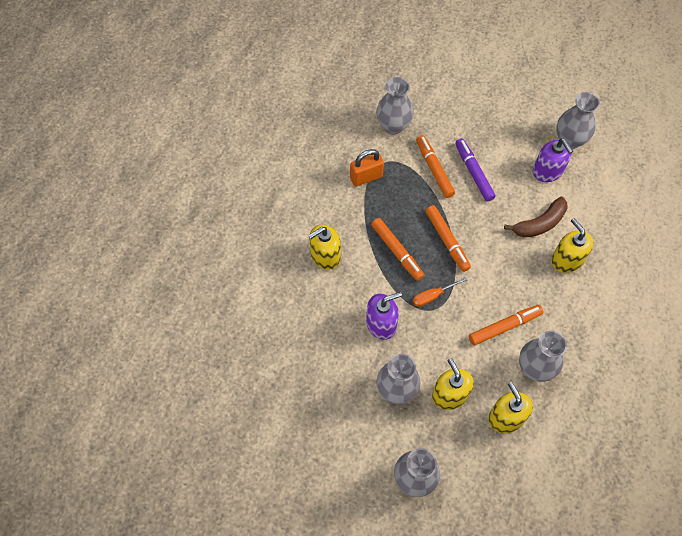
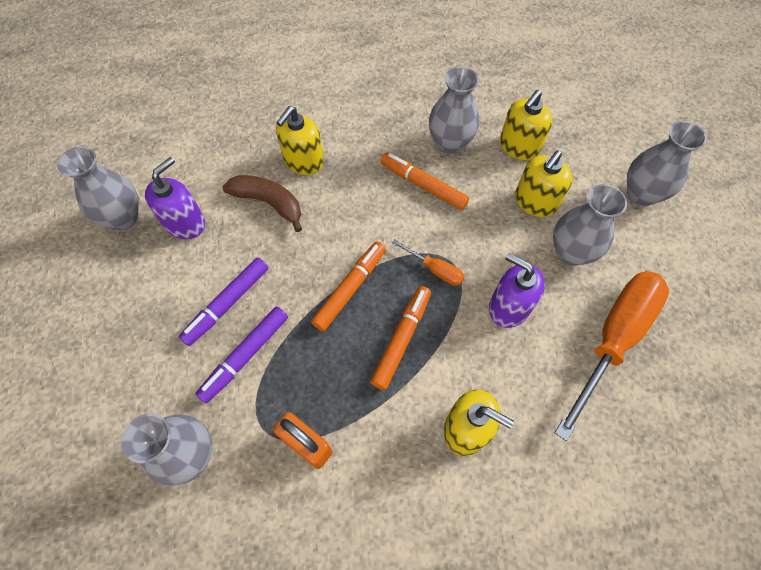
camera: 120 degrees left, 0 degrees up
orange marker [416,135,455,198] -> purple marker [196,307,288,403]
none -> orange screwdriver [555,271,669,441]

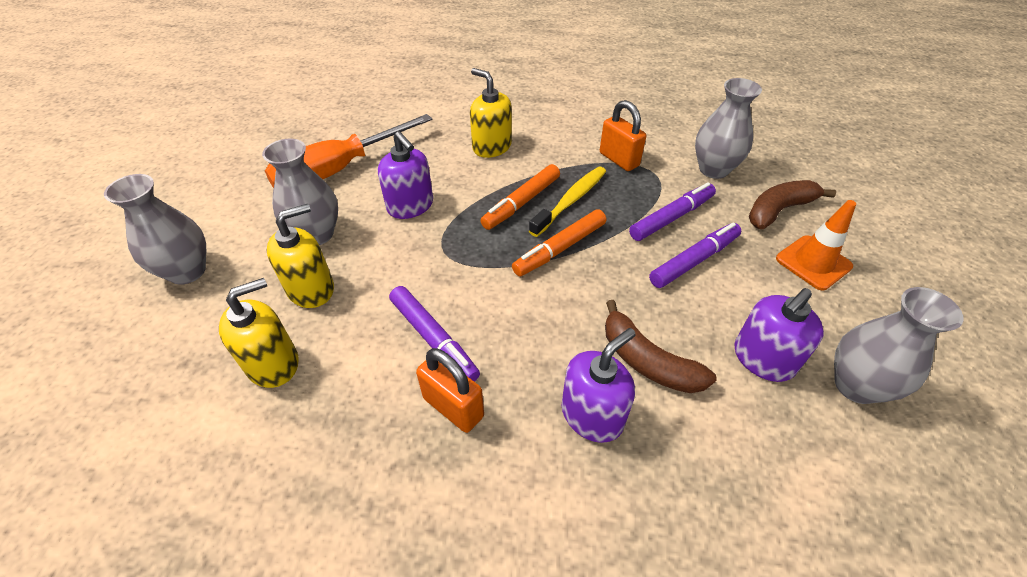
camera: 165 degrees left, 15 degrees down
yellow soap dispenser [276,106,324,175] -> purple soap dispenser [561,328,636,443]
orange marker [381,152,469,210] -> purple marker [389,286,480,382]
orange screwdriver [392,239,465,286] -> none
grey vase [429,67,479,154] -> none
none -> orange padlock [416,348,484,433]
none -> yellow toothbrush [529,167,606,237]
none -> brown banana [749,180,836,229]
none -> orange traffic cone [776,200,856,290]

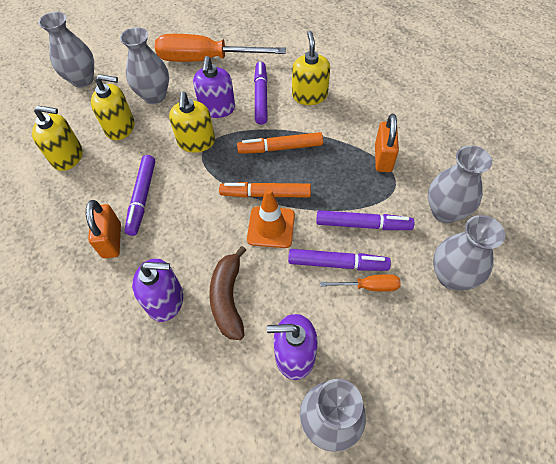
camera: 45 degrees right, 10 degrees up
yellow toothbrush [529,167,606,237] -> none
brown banana [749,180,836,229] -> grey vase [433,215,505,290]
orange traffic cone [776,200,856,290] -> orange traffic cone moved to [247,188,295,248]
none -> yellow soap dispenser [169,92,215,153]
none -> purple marker [254,61,268,125]
none -> orange screwdriver [320,274,401,292]

